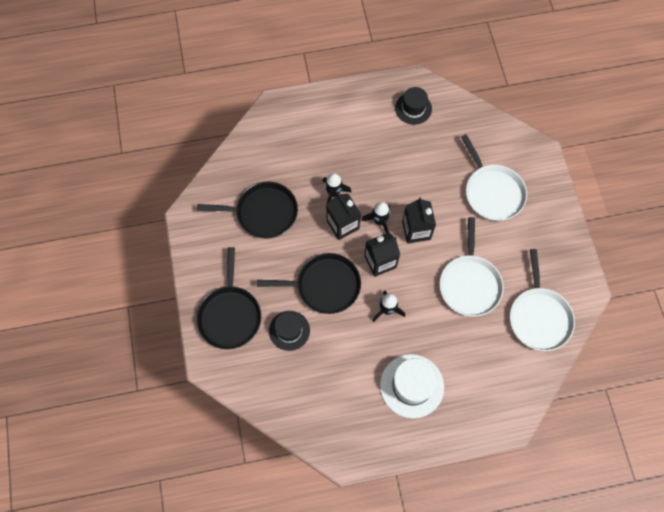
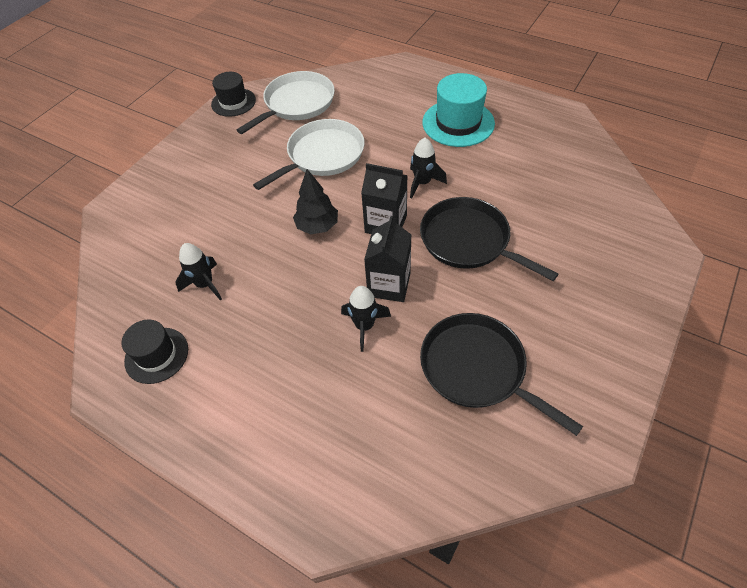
camera: 135 degrees left, 15 degrees down
black pan [196,247,261,349] -> none
black hat [269,311,310,351] -> black hat moved to [211,72,256,117]
black rocket [362,202,391,233] -> black rocket moved to [175,243,222,301]
white hat [380,354,444,418] -> turquoise hat [422,73,495,147]
black carton [402,197,436,244] -> black tree [293,169,338,234]
white pan [461,134,527,221] -> none

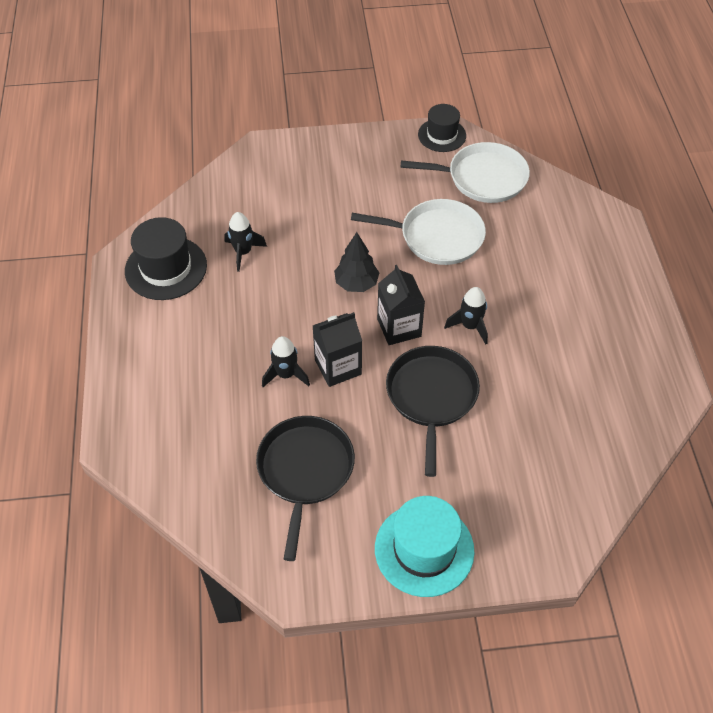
camera: 50 degrees right, 0 degrees up
black hat [122,320,188,384] -> black hat [125,217,207,300], size x1.52
turquoise hat [422,73,495,147] -> turquoise hat moved to [375,496,474,597]

